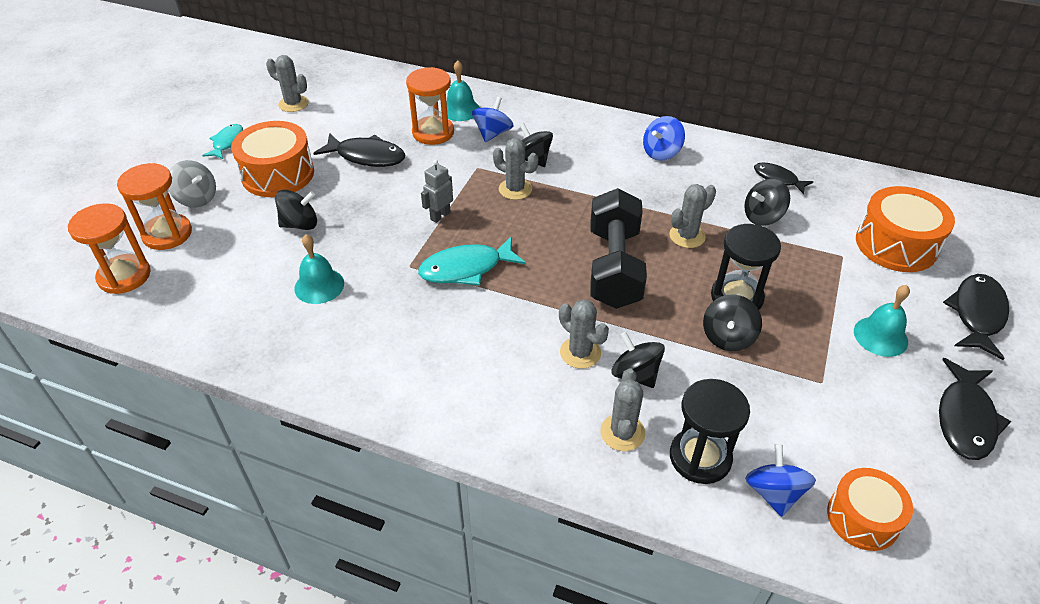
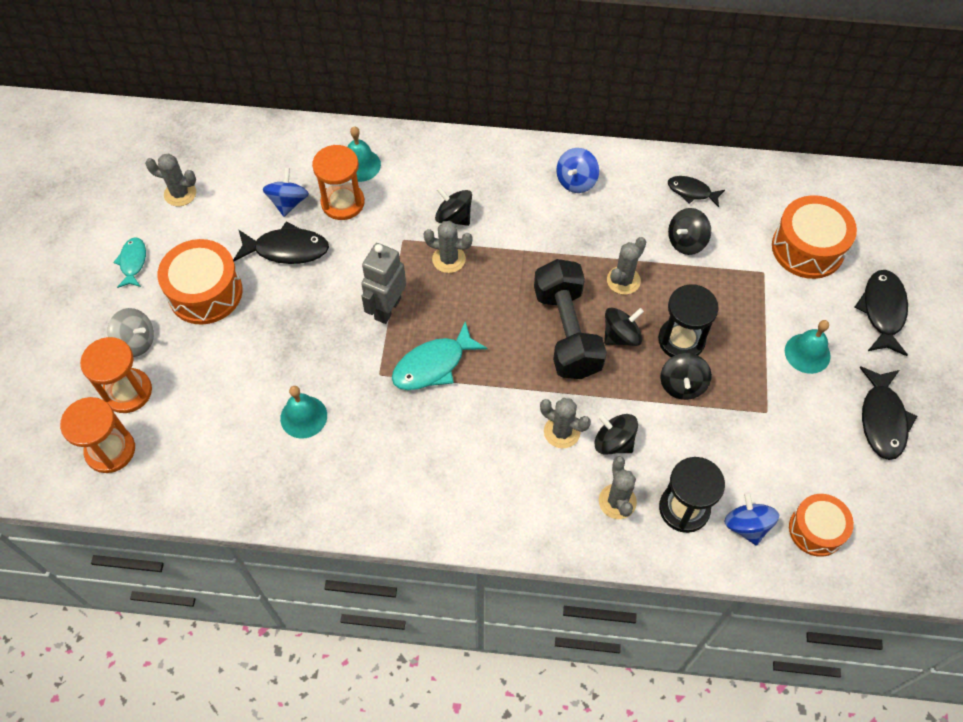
camera: 15 degrees left, 15 degrees up
black spinning top [275,190,317,230] -> black spinning top moved to [604,308,644,346]
grey robot [421,160,453,223] -> grey robot [361,243,406,324], size x1.63
blue spinning top [472,97,514,142] -> blue spinning top moved to [263,168,309,217]

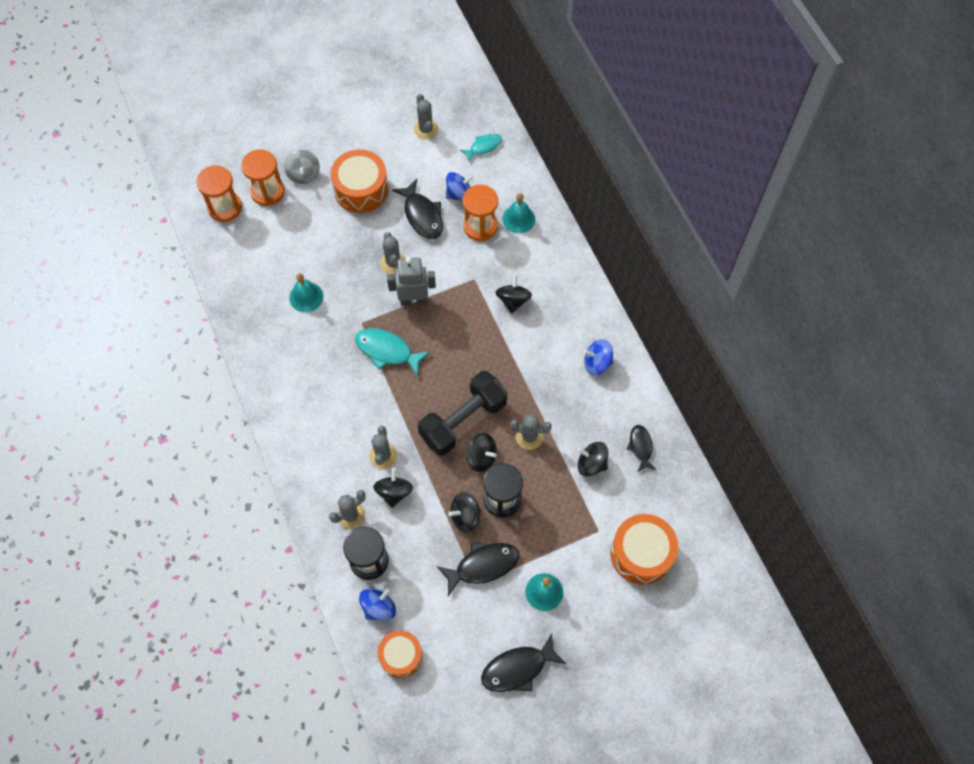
camera: 60 degrees right, 5 degrees up
turquoise fish [113,237,146,288] -> turquoise fish moved to [460,134,502,162]
grey cactus [423,221,473,273] -> grey cactus moved to [380,232,405,274]
black fish [854,270,908,356] -> black fish moved to [437,542,519,596]

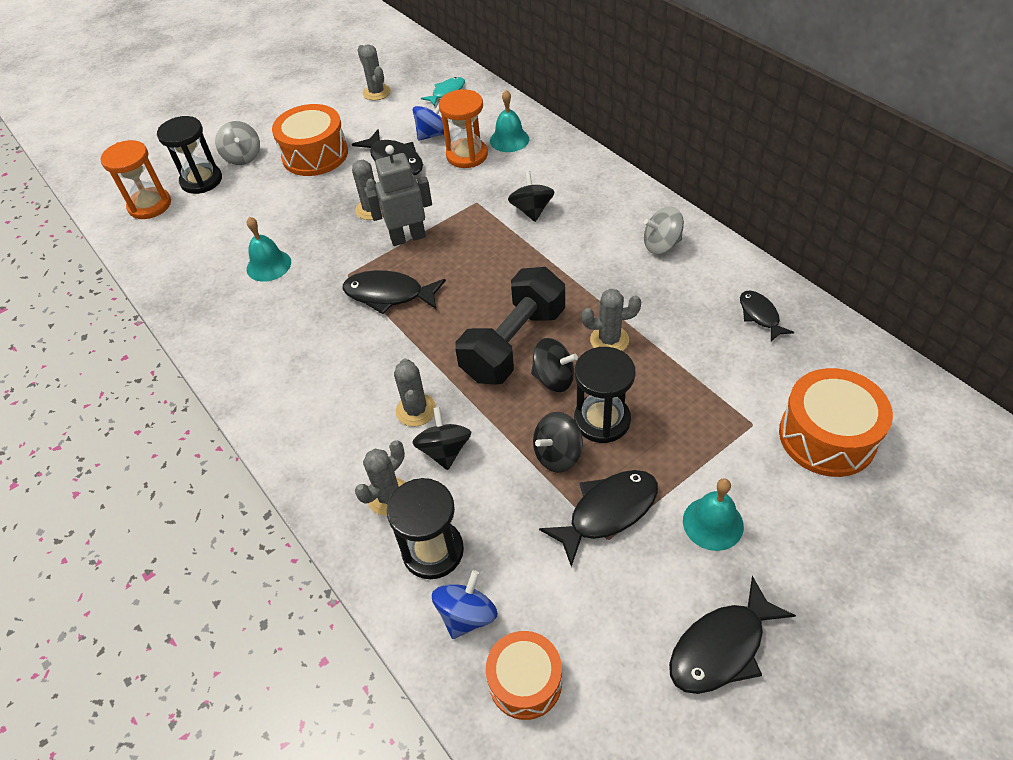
camera: 10 degrees left, 15 degrees down
orange hourglass [241,149,285,206] -> black hourglass [157,116,222,194]
turquoise fish [355,328,430,376] -> black fish [343,270,446,314]
black spinning top [577,442,608,477] -> none
blue spinning top [583,339,613,375] -> grey spinning top [644,207,684,254]

